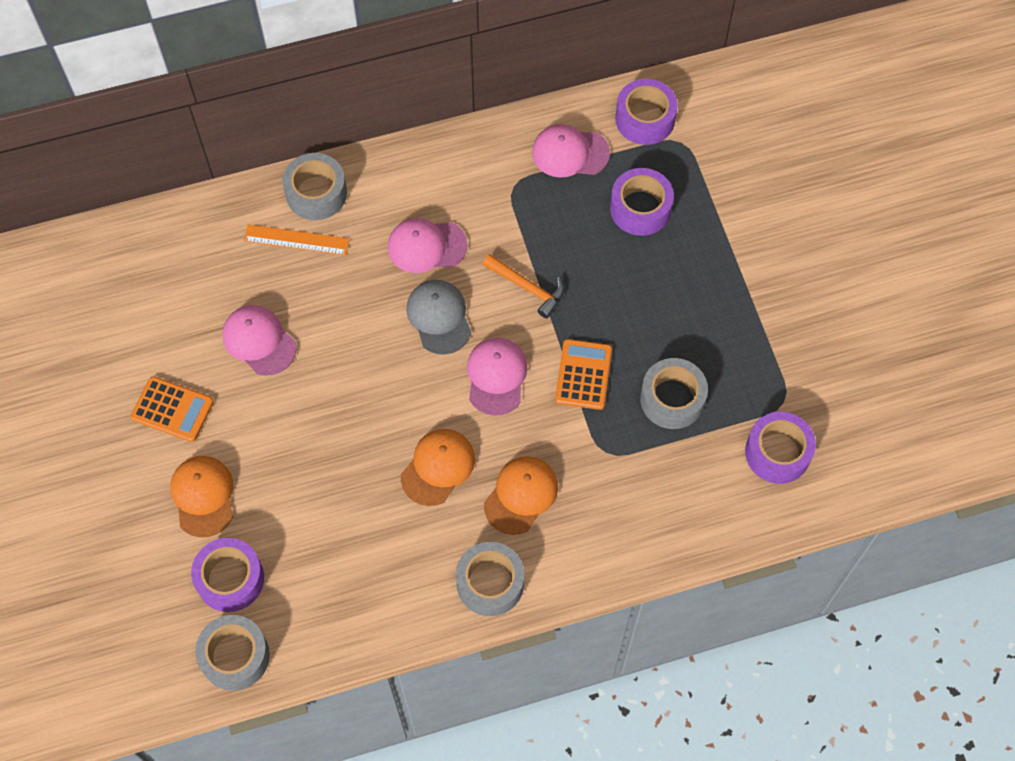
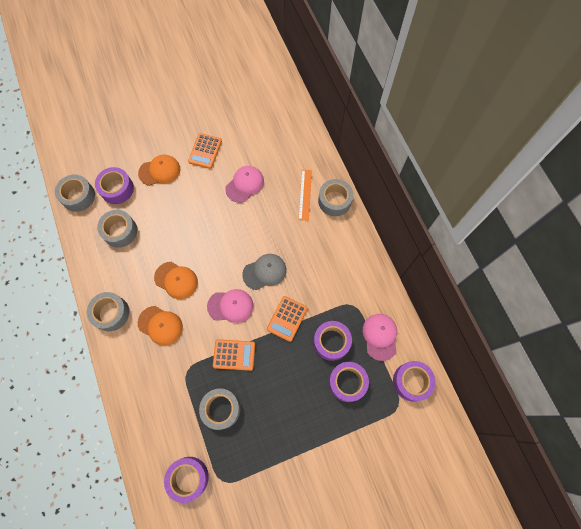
camera: 85 degrees right, 5 degrees up
pink cap [388,218,468,273] -> none
orange hammer [483,254,564,318] -> orange calculator [267,296,308,342]
none -> grey tape [97,210,137,248]
none -> purple tape [313,321,352,361]

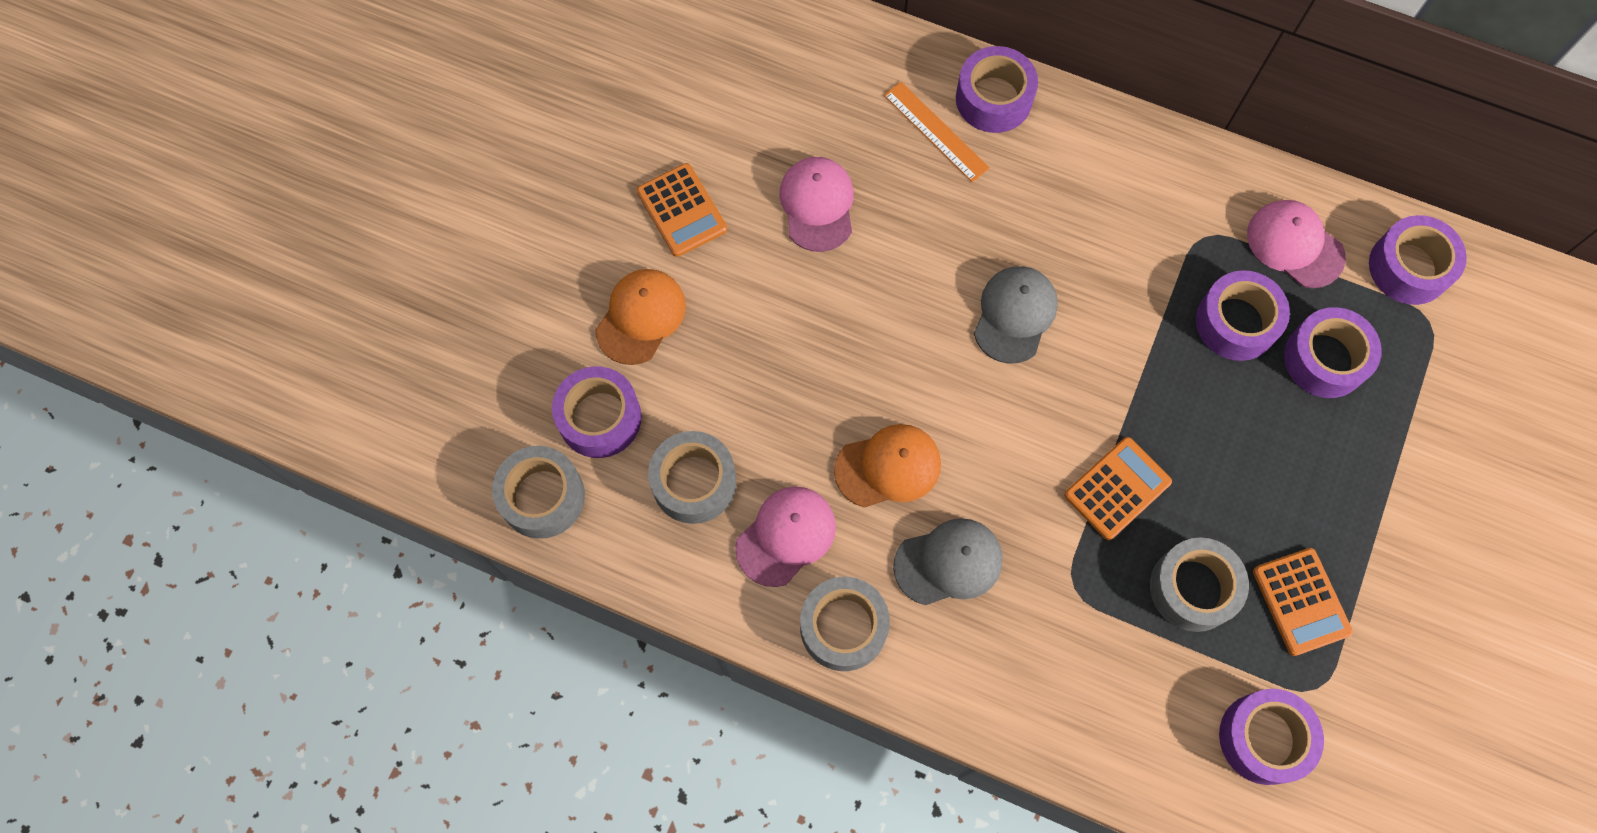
camera: 45 degrees left, 0 degrees up
orange cap [138,306,183,346] -> grey cap [893,518,1003,605]
pink cap [207,289,253,323] -> pink cap moved to [735,487,836,587]
orange calculator [267,296,308,342] -> orange calculator moved to [1253,548,1353,656]
grey tape [318,179,353,216] -> purple tape [956,46,1038,133]

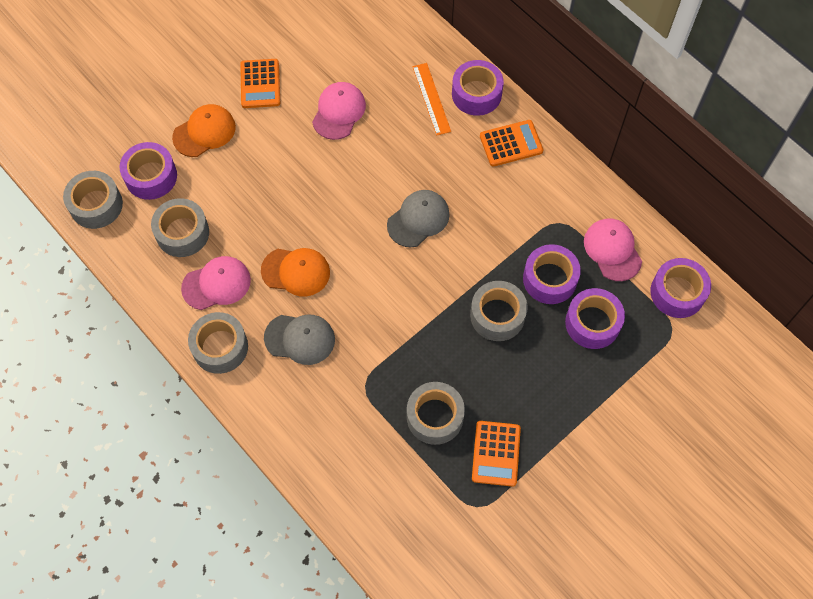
camera: 25 degrees right, 5 degrees down
orange calculator [1064,437,1172,540] -> orange calculator moved to [480,120,543,167]
purple tape [1219,689,1324,785] -> none
none -> grey tape [470,281,528,341]

